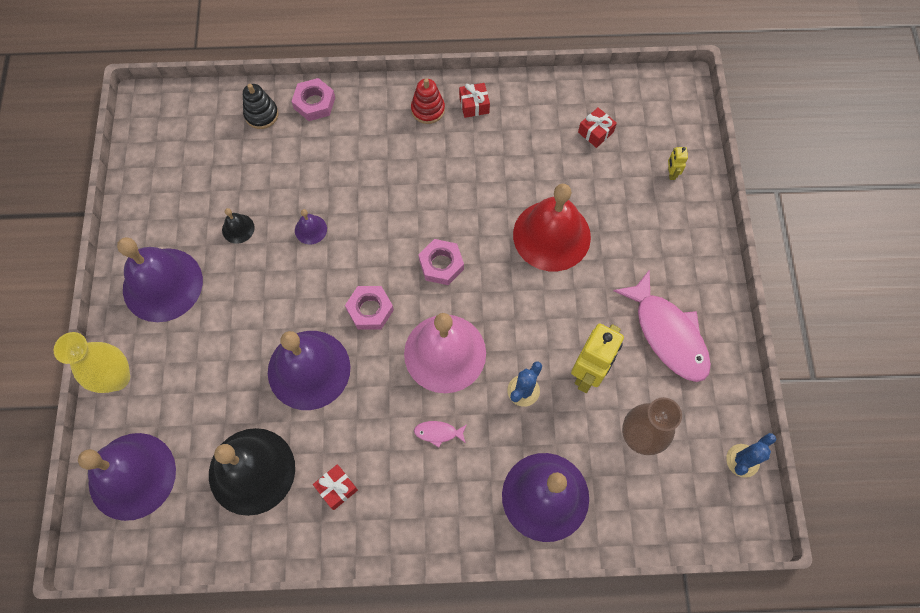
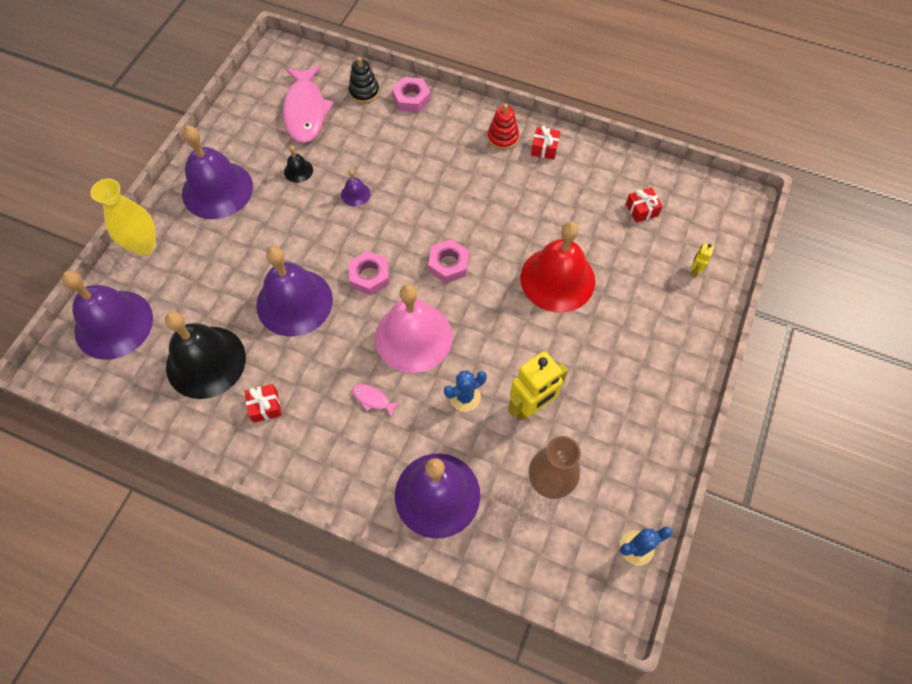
camera: 25 degrees right, 5 degrees down
pink fish [613,269,711,382] -> pink fish moved to [283,65,334,143]

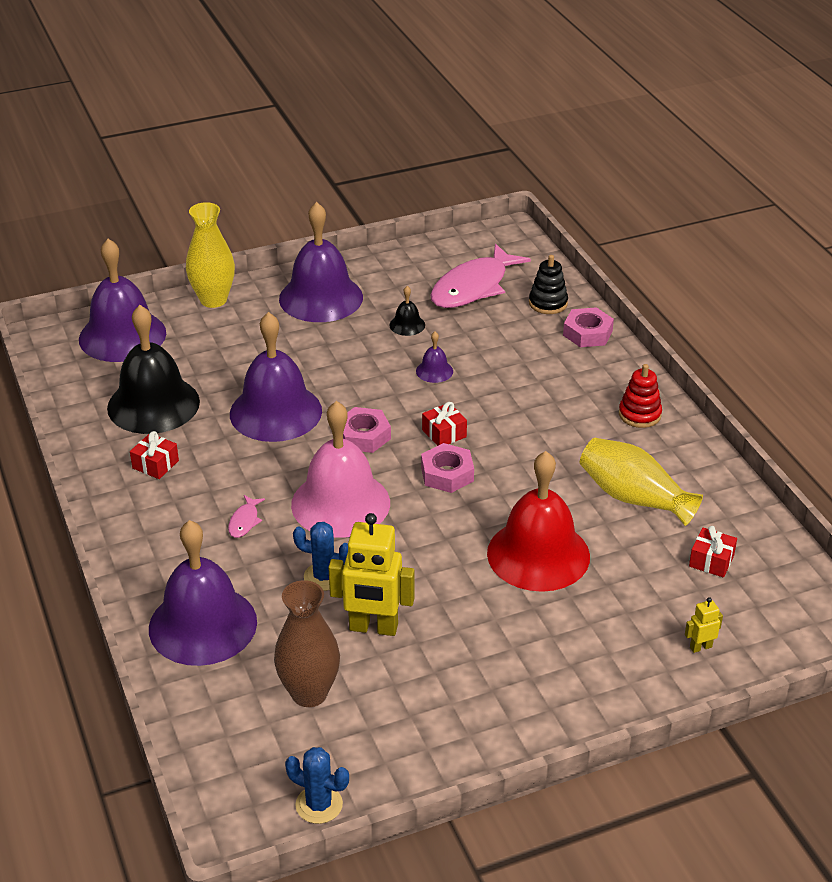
camera: 45 degrees right, 25 degrees down
pink fish [352,384,400,418] -> pink fish turned 150 degrees counterclockwise [228,495,265,538]
red gift [531,125,560,160] -> red gift moved to [422,402,467,446]
none -> yellow vase [579,438,703,526]

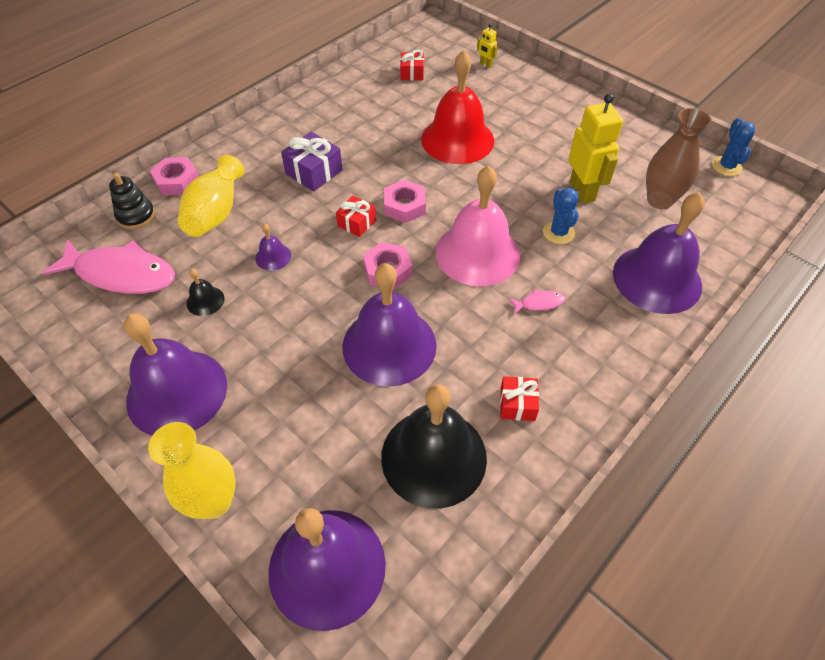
camera: 115 degrees left, 15 degrees up
yellow vase [579,438,703,526] -> yellow vase moved to [178,155,244,237]
red stacking toy [619,364,662,428] -> none
none -> purple gift [281,132,343,192]

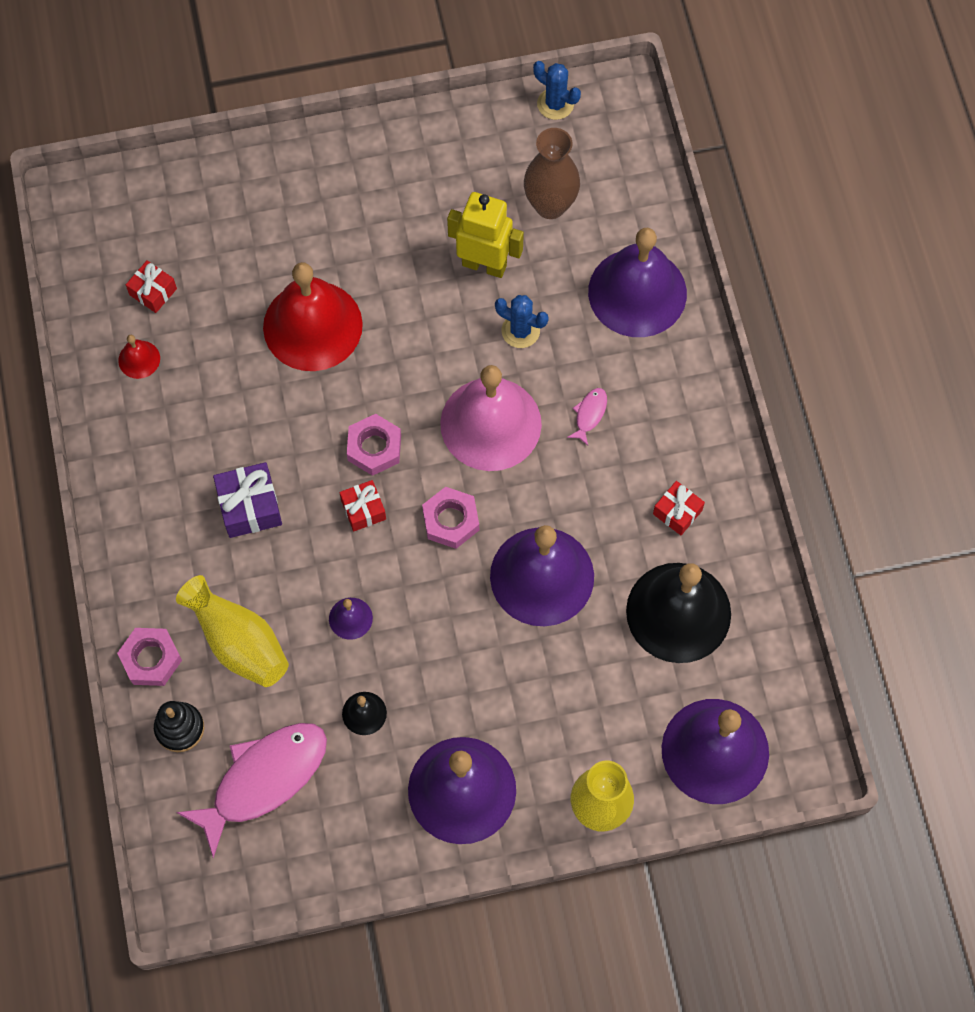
camera: 55 degrees left, 15 degrees up
yellow robot [477,24,498,68] -> none
none -> red bell [118,335,160,379]

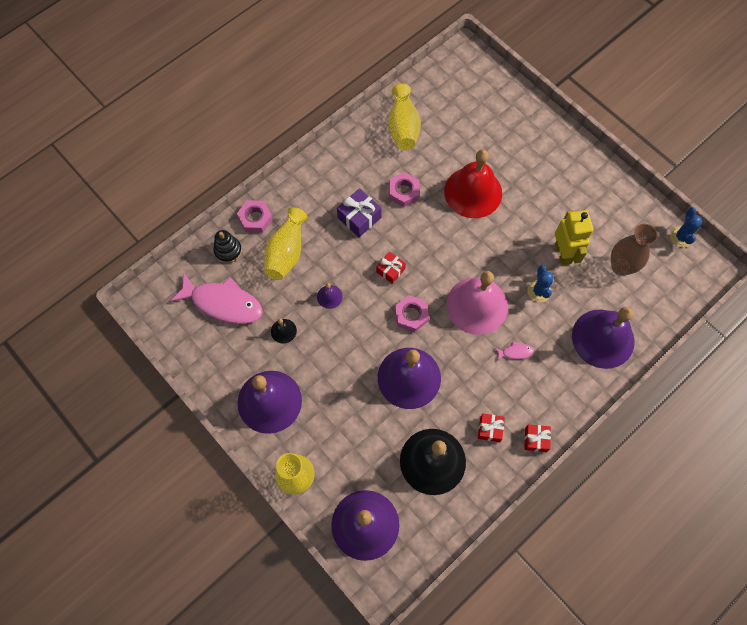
camera: 60 degrees right, 0 degrees up
red bell [118,335,160,379] -> yellow vase [388,83,421,150]
red gift [126,261,177,313] -> red gift moved to [524,424,551,452]
pink nut [347,414,401,476] -> pink nut moved to [389,172,419,207]

